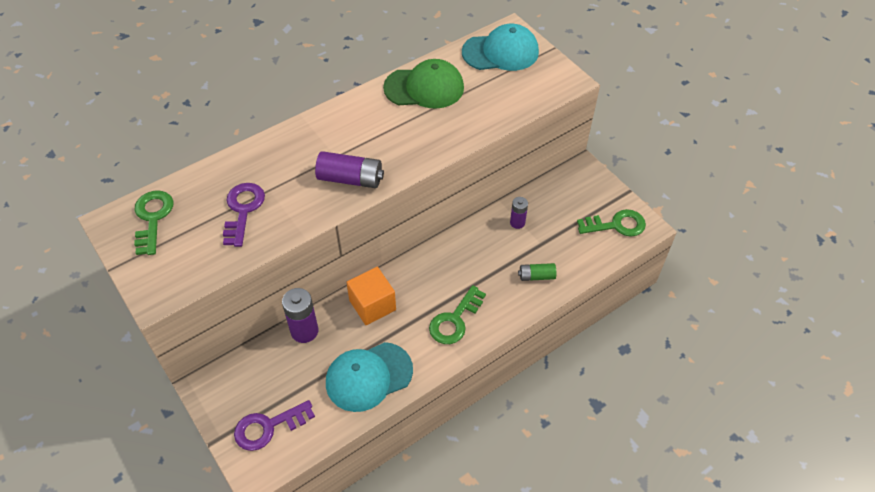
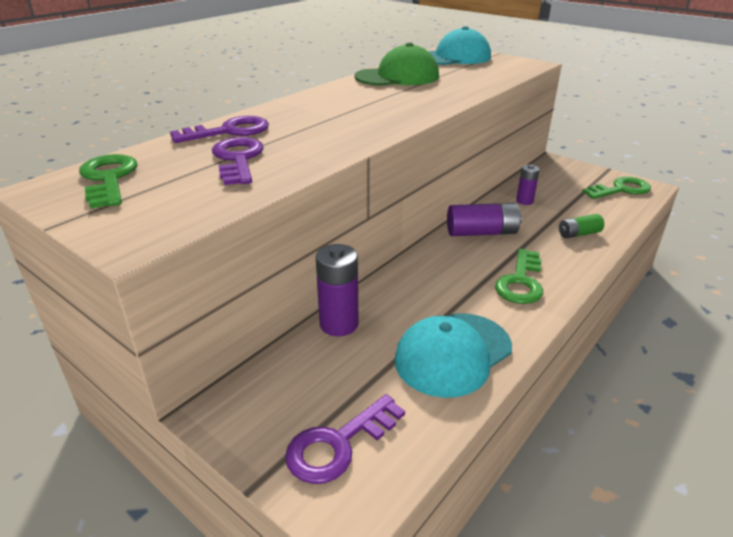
camera: 15 degrees left, 20 degrees down
purple battery [315,151,384,188] -> purple battery moved to [447,203,522,236]
orange cube [346,267,396,325] -> none
none -> purple key [170,116,269,143]

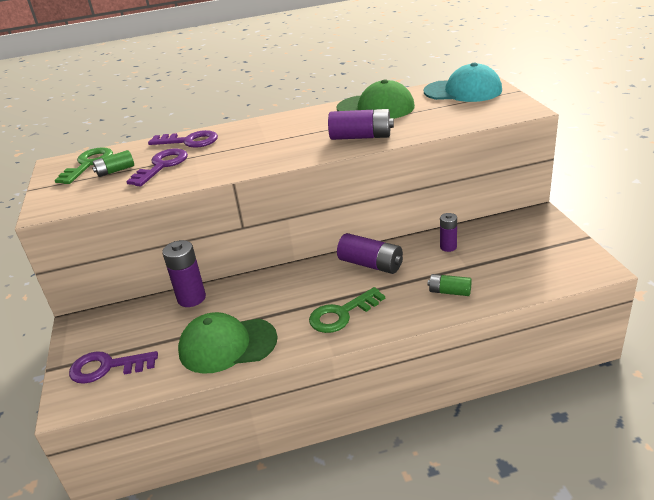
camera: 40 degrees right, 0 degrees up
turquoise cap [394,313,512,398] -> green cap [178,312,278,374]
green key [582,177,651,199] -> none
none -> green battery [92,150,134,177]
none -> purple battery [328,109,394,140]

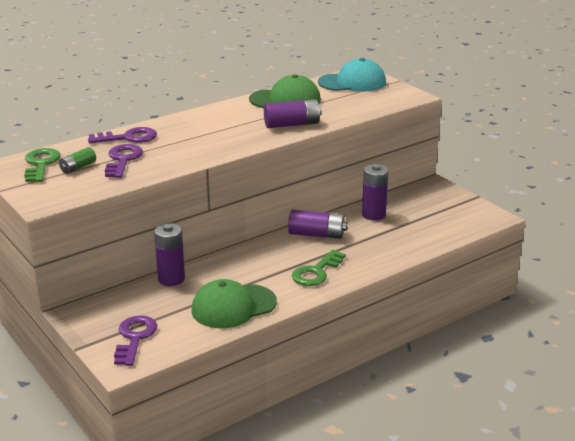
camera: 25 degrees left, 5 degrees down
purple key [69,351,158,384] -> purple key turned 120 degrees clockwise [114,315,158,366]
green battery [428,274,472,296] -> none
purple battery [440,213,457,252] -> purple battery [362,164,388,221], size x1.65

